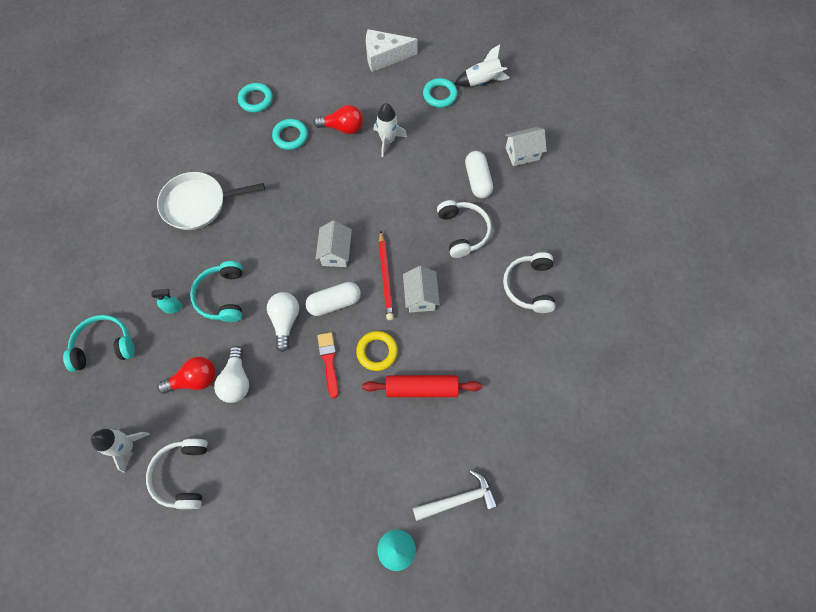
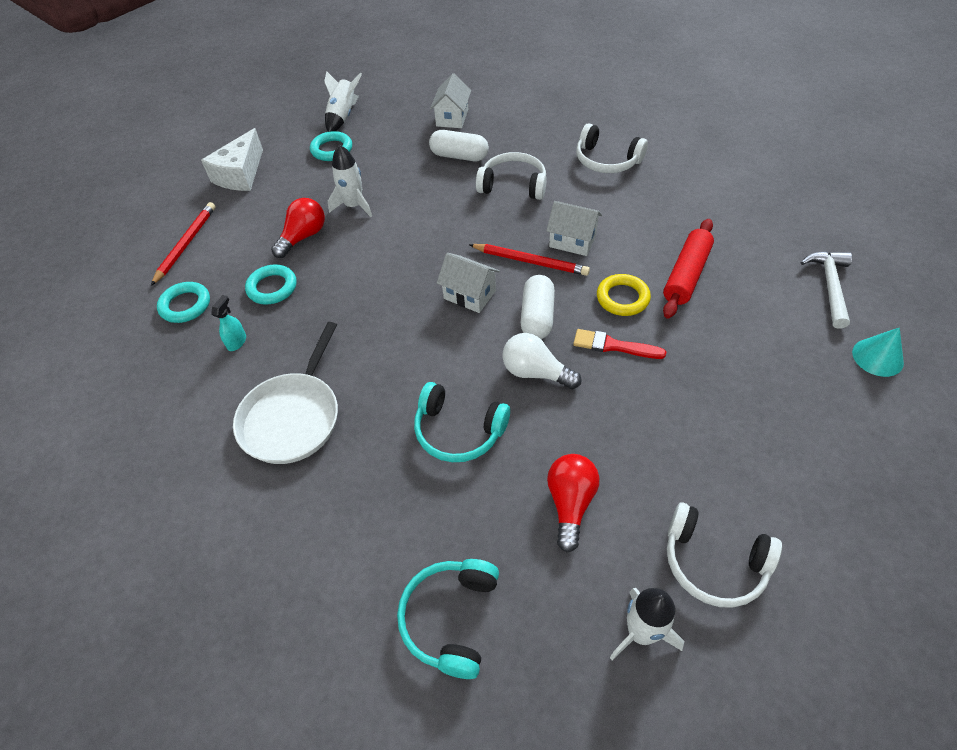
camera: 60 degrees left, 15 degrees down
turquoise spray bottle [151,289,182,314] -> turquoise spray bottle moved to [211,295,246,351]
white light bulb [214,346,249,403] -> none
none -> red pencil [151,202,216,286]

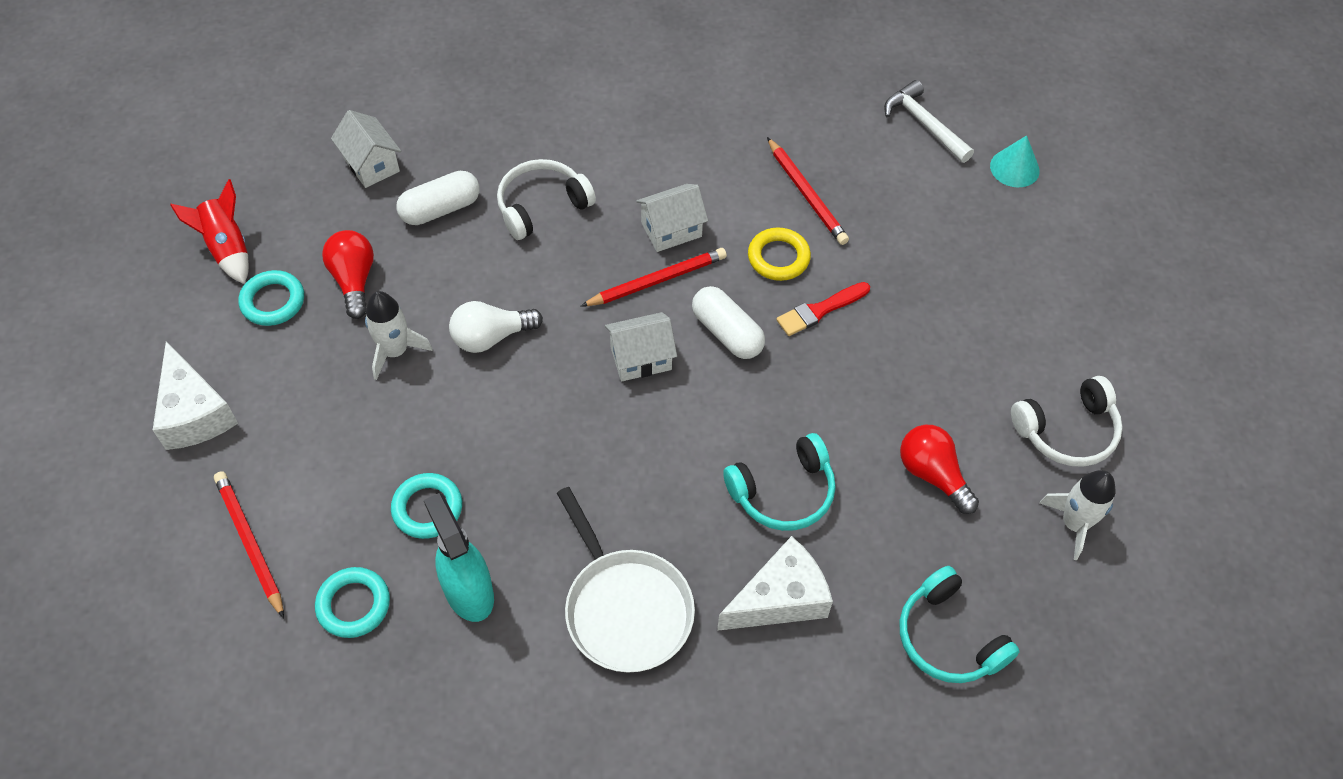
camera: 50 degrees left, 5 degrees up
turquoise spray bottle [211,295,246,351] -> turquoise spray bottle [424,493,494,622], size x2.01
red light bulb [271,198,325,258] -> red light bulb moved to [322,230,374,319]
white rocket [324,71,362,132] -> red rocket [170,179,249,284]
white light bulb [502,333,581,389] -> white light bulb moved to [449,301,543,353]
white headphones [576,123,648,173] -> none
red rolling pin [663,219,714,318] -> red pencil [767,137,849,245]
none -> white cheese [717,536,833,631]

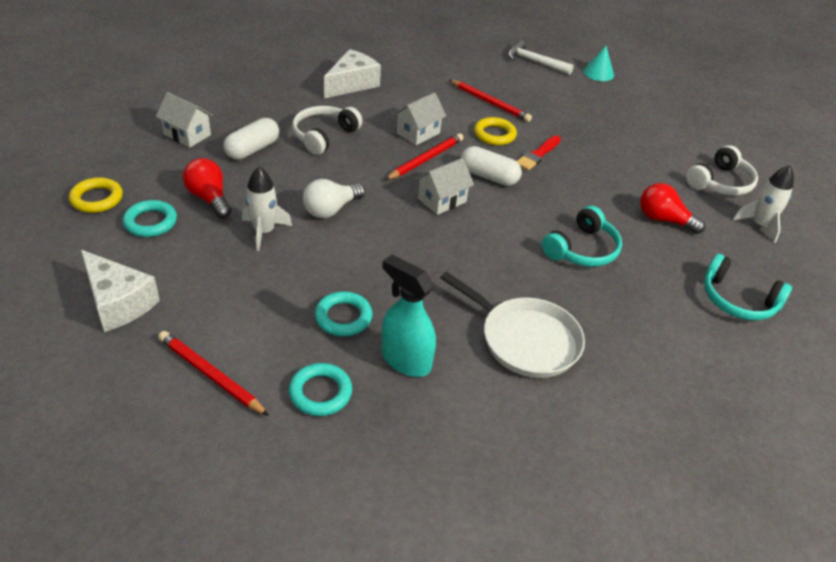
camera: 25 degrees left, 15 degrees down
red rocket [170,179,249,284] -> yellow ring [69,177,123,213]
white cheese [717,536,833,631] -> white cheese moved to [324,49,381,98]

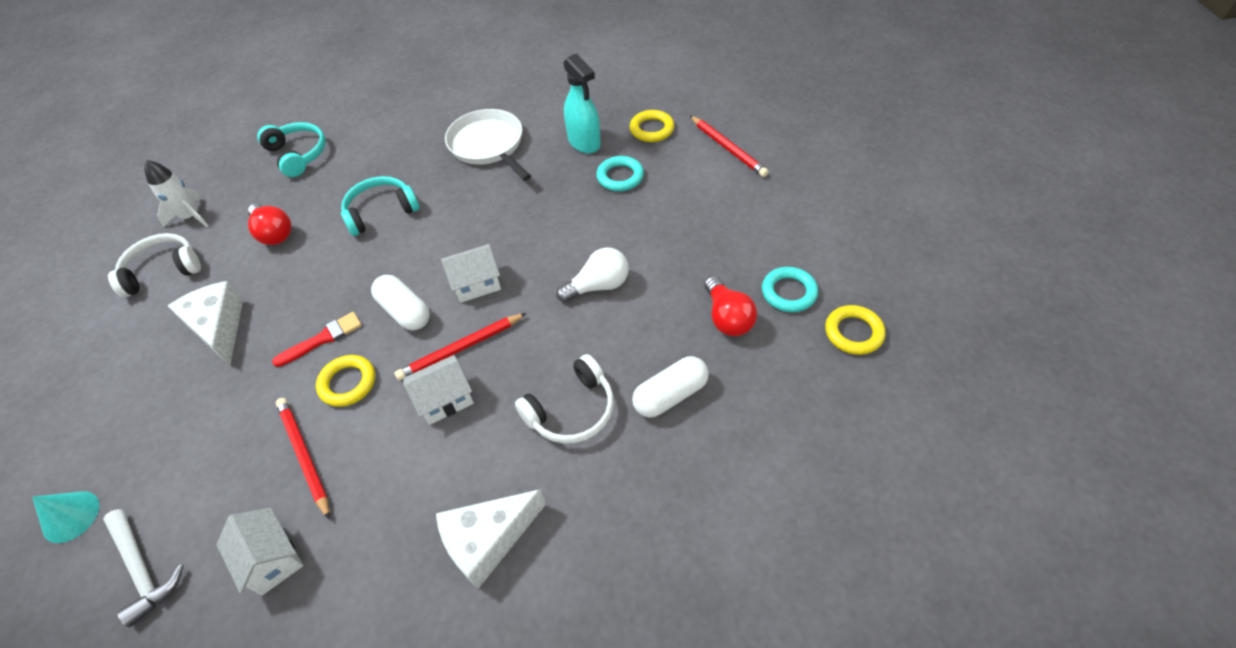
camera: 155 degrees left, 10 degrees up
white cheese [81,250,160,332] -> white cheese moved to [168,281,243,365]
white house [156,92,213,148] -> white house moved to [217,508,303,596]
white rocket [242,167,292,251] -> none
turquoise ring [289,363,352,416] -> yellow ring [630,110,674,142]

